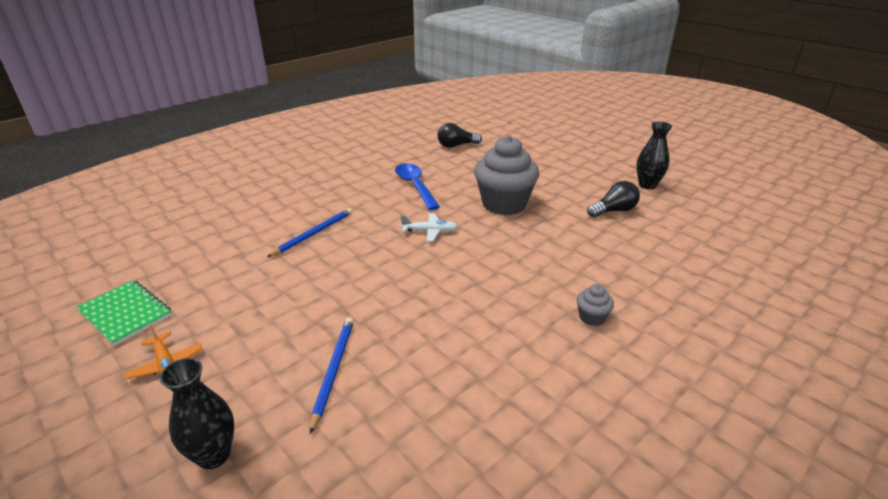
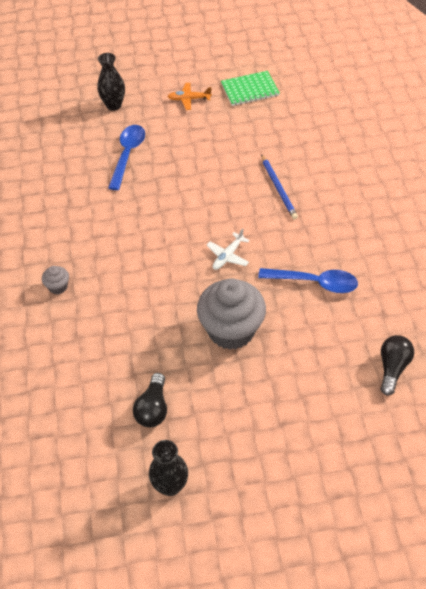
camera: 125 degrees right, 20 degrees up
blue pencil [310,317,354,434] -> blue spoon [108,125,145,190]

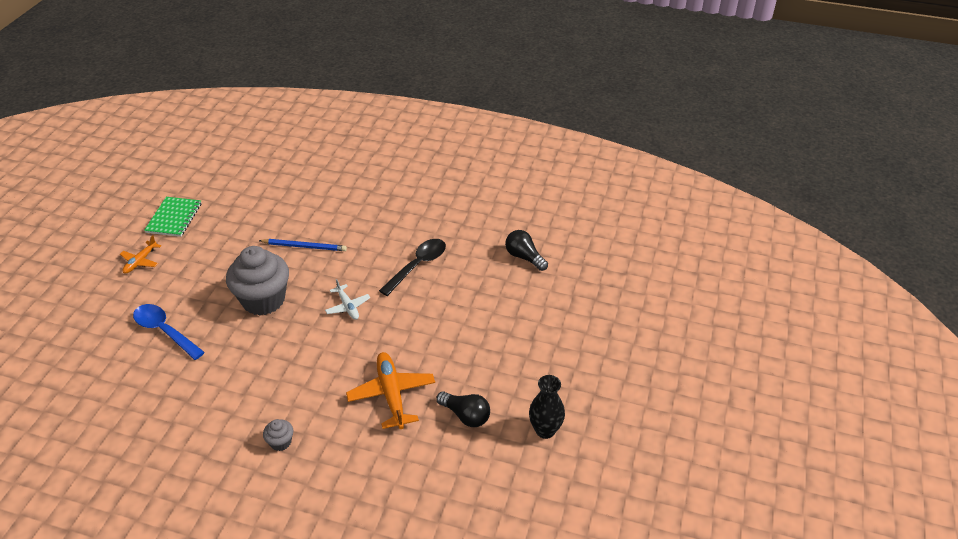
camera: 65 degrees left, 10 degrees down
black vase [97,53,125,111] -> none
grey cupcake [197,278,266,350] -> grey cupcake moved to [226,246,289,316]
blue spoon [258,268,358,293] -> black spoon [379,239,446,296]
none -> orange plane [346,352,435,429]

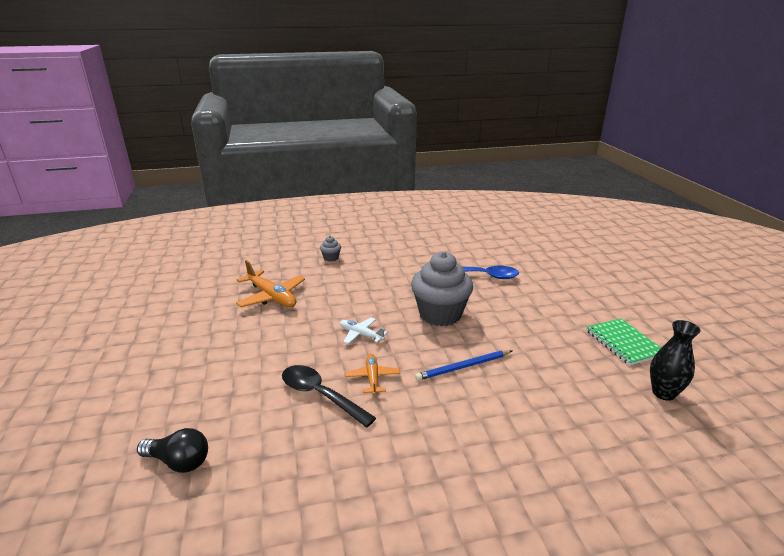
camera: 150 degrees right, 15 degrees down
orange plane [120,235,161,274] -> orange plane moved to [345,354,400,395]
black spoon [379,239,446,296] -> black spoon turned 120 degrees clockwise [282,365,376,428]
black light bulb [437,391,490,427] -> none
black vase [529,375,565,439] -> black vase moved to [650,320,701,401]

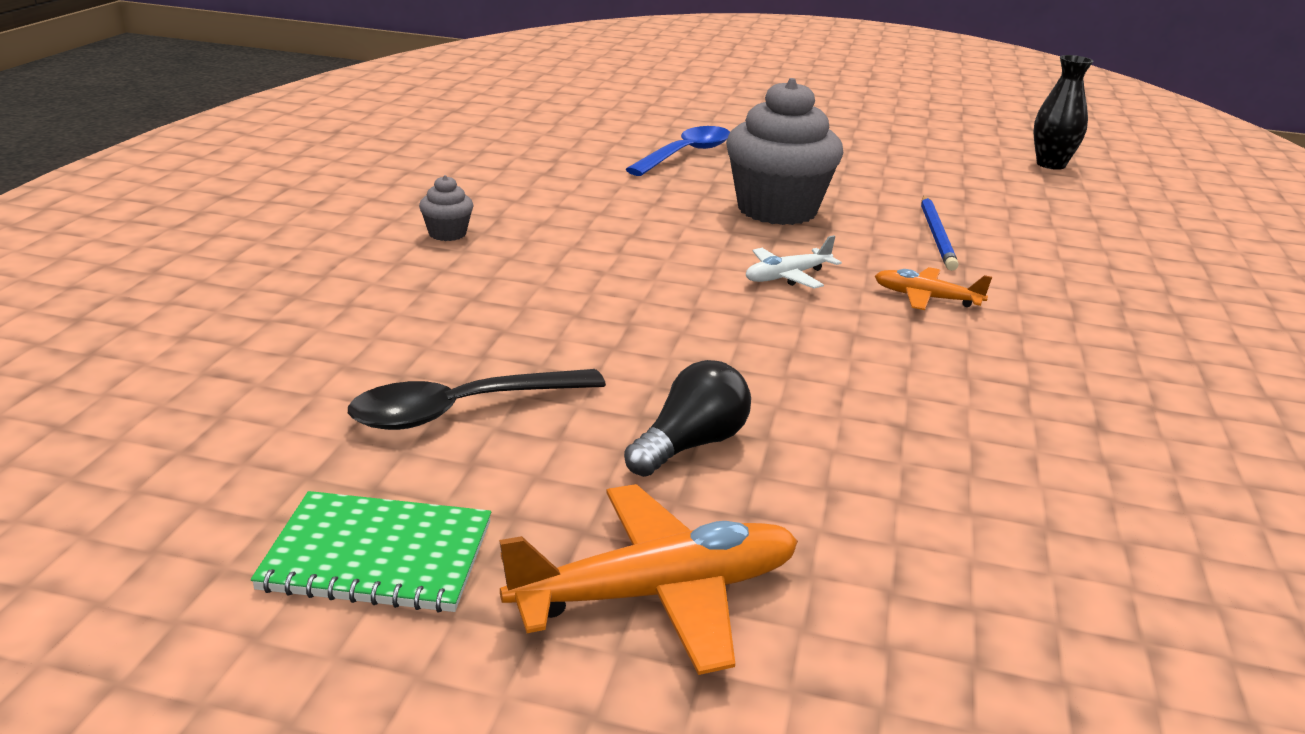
camera: 65 degrees left, 0 degrees up
black light bulb [137,428,208,473] -> black light bulb moved to [624,360,751,477]
orange plane [236,260,305,307] -> orange plane moved to [499,484,798,675]
black spoon [282,365,376,428] -> black spoon moved to [348,369,606,430]
green notebook [586,318,661,366] -> green notebook moved to [251,491,491,613]

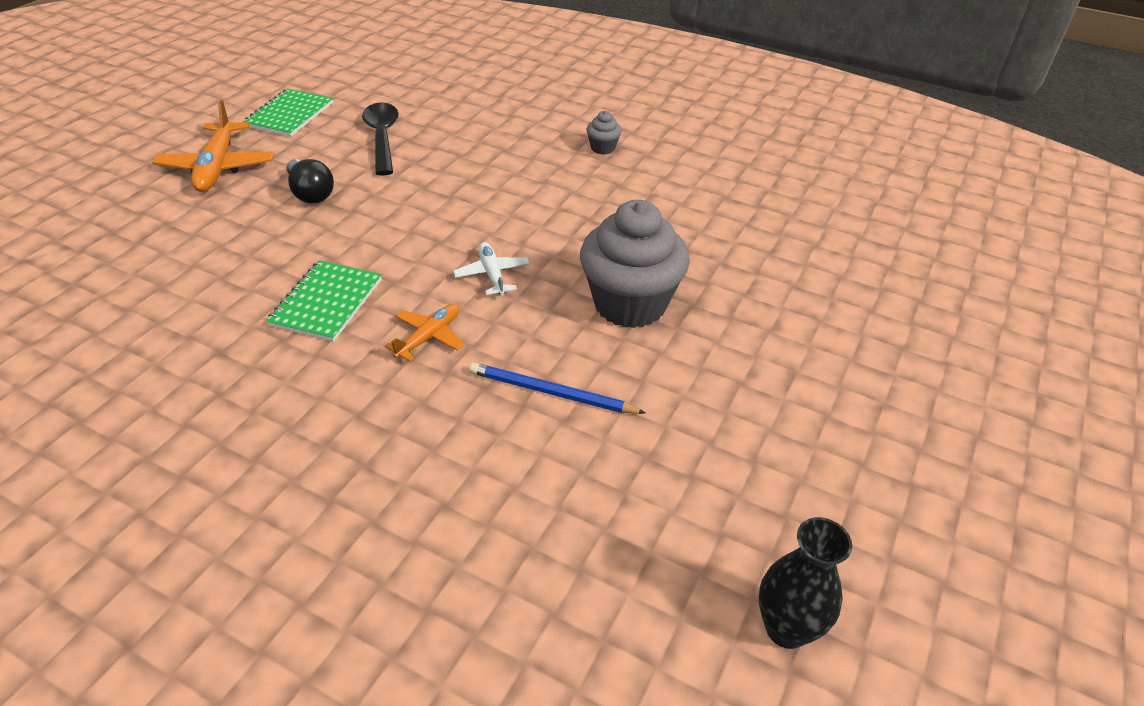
camera: 105 degrees right, 15 degrees up
blue spoon [625,126,730,176] -> none
none -> green notebook [266,260,382,342]

